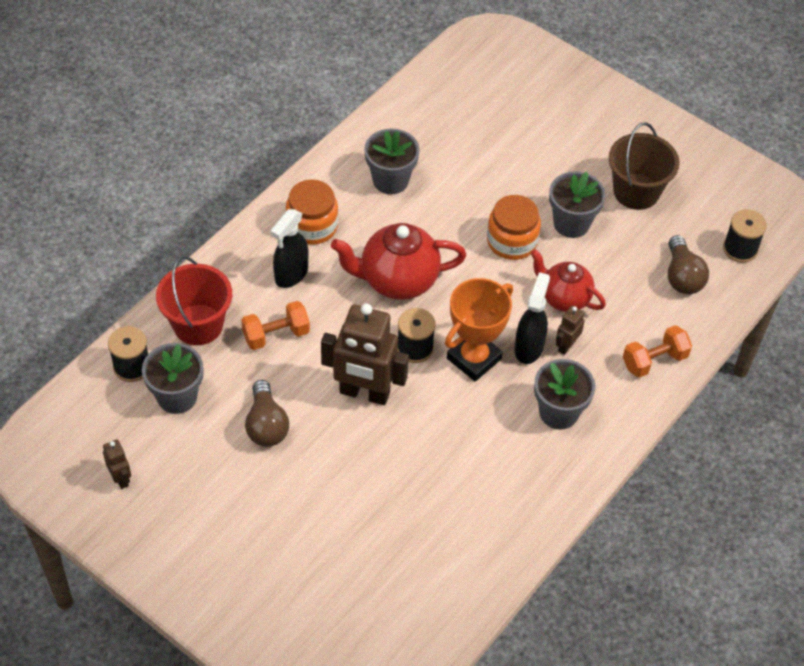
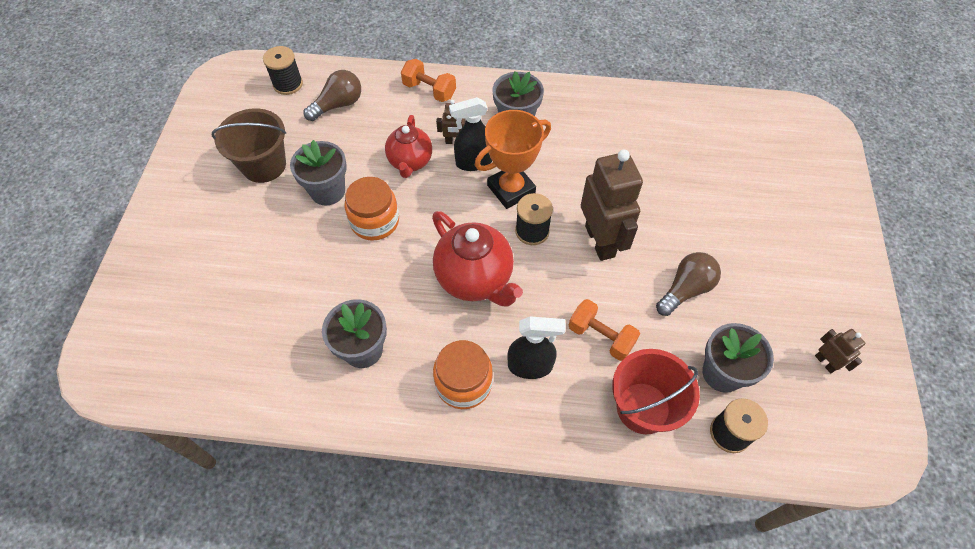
camera: 120 degrees left, 5 degrees up
brown robot [103,439,131,489] -> brown robot turned 120 degrees clockwise [815,329,866,373]
orange trophy [445,278,513,382] -> orange trophy turned 45 degrees counterclockwise [475,110,551,209]

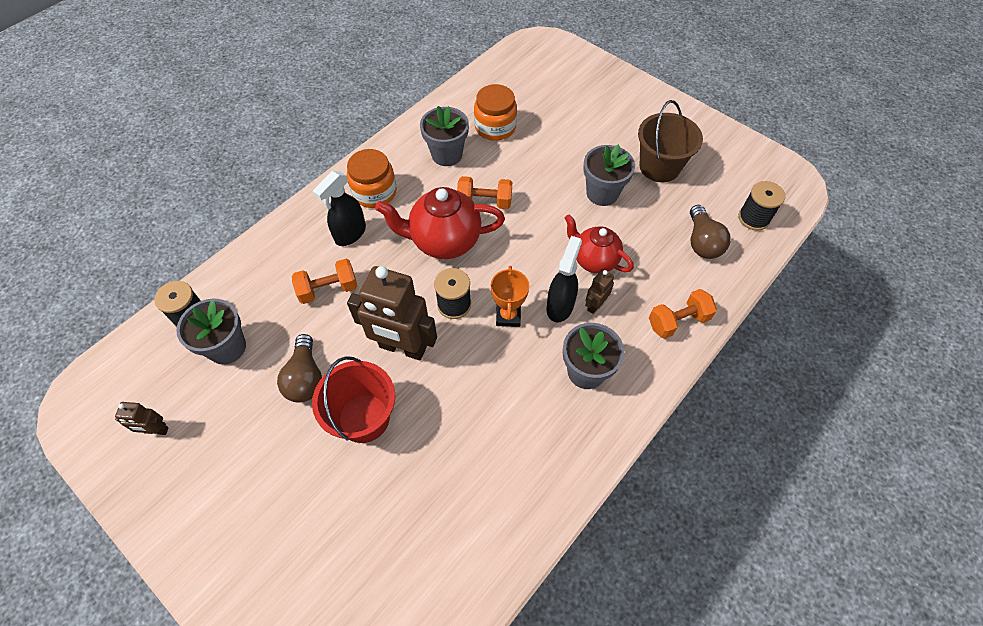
camera: 125 degrees right, 0 degrees up
orange jar [345,177,399,241] -> orange jar moved to [474,84,517,141]
orange trophy [475,110,551,209] -> orange trophy [491,266,529,327], size x0.65
red bucket [612,349,700,434] -> red bucket moved to [312,356,395,443]
none -> orange dumbbell [457,176,512,209]

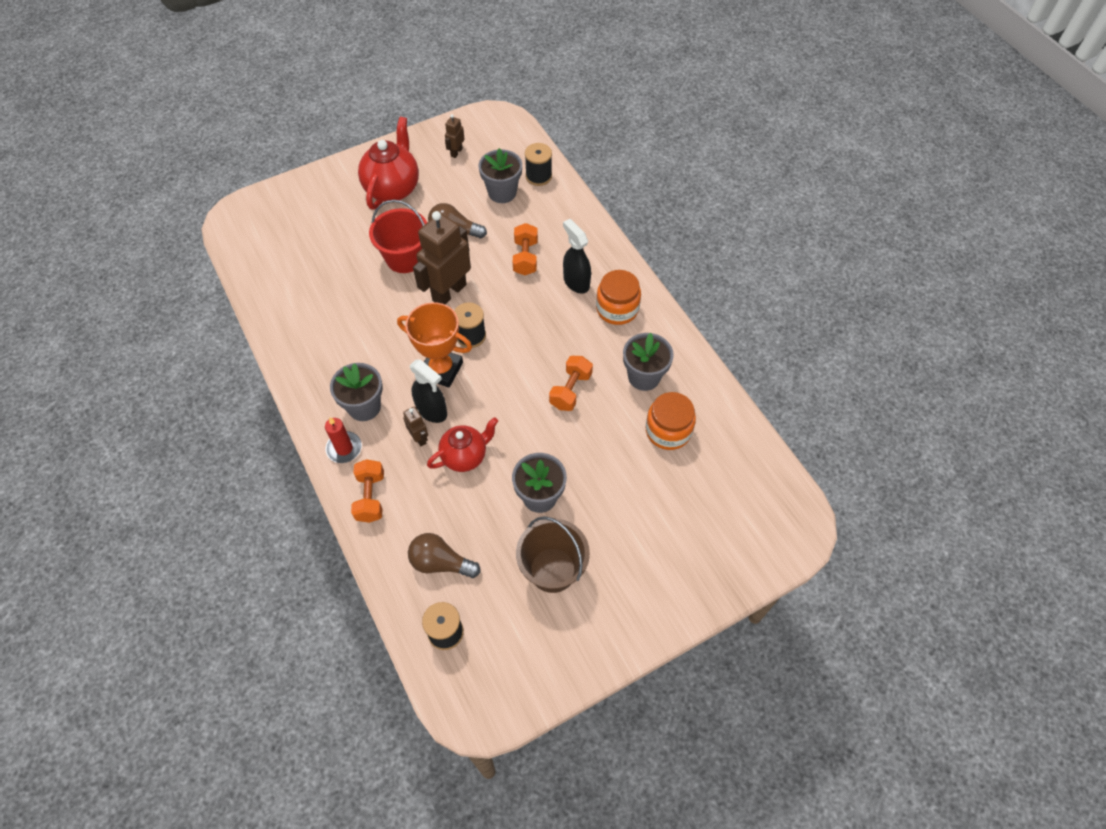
camera: 110 degrees right, 0 degrees up
red teapot [375,187,505,259] -> red teapot moved to [358,117,419,210]
orange trophy [491,266,529,327] -> orange trophy [397,302,472,388], size x1.54
none -> red candle [325,417,362,463]

